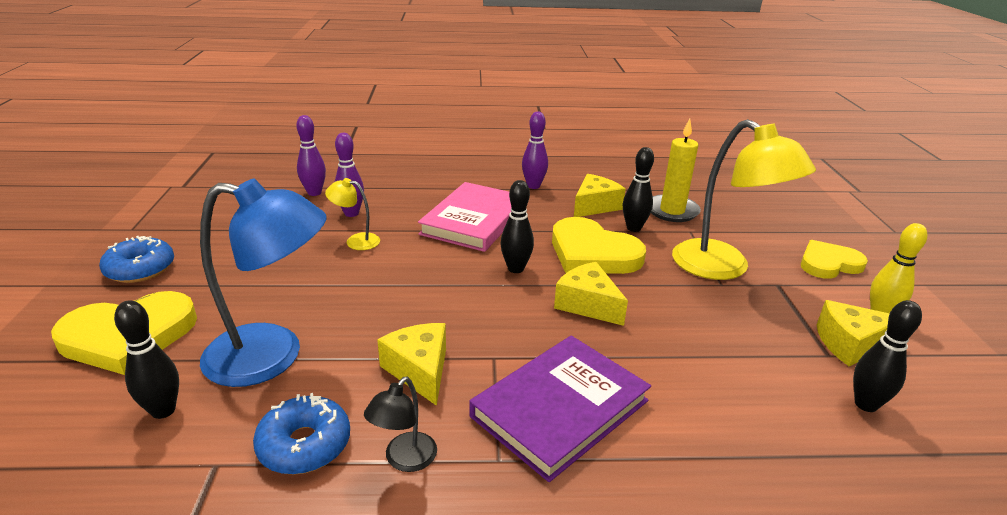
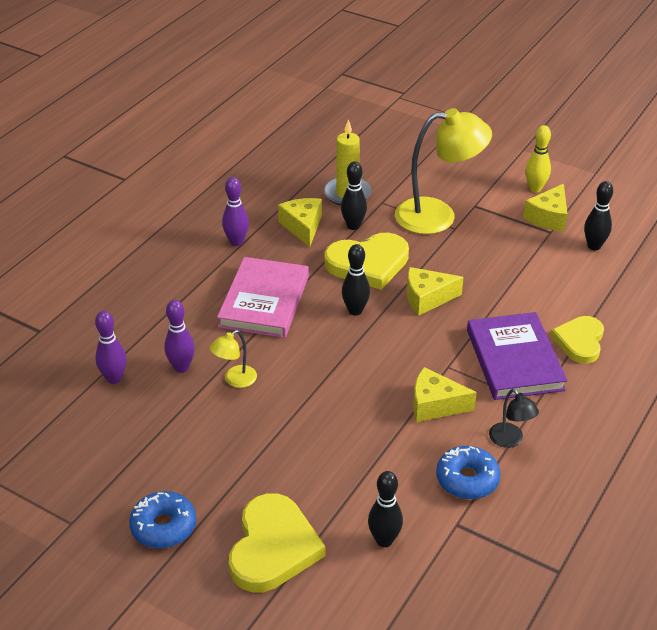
camera: 55 degrees left, 10 degrees up
blue lamp [200,178,327,387] -> none
pink book [418,182,511,252] -> pink book turned 45 degrees clockwise [217,257,309,338]
yellow heart [801,240,868,279] -> yellow heart moved to [551,316,604,364]

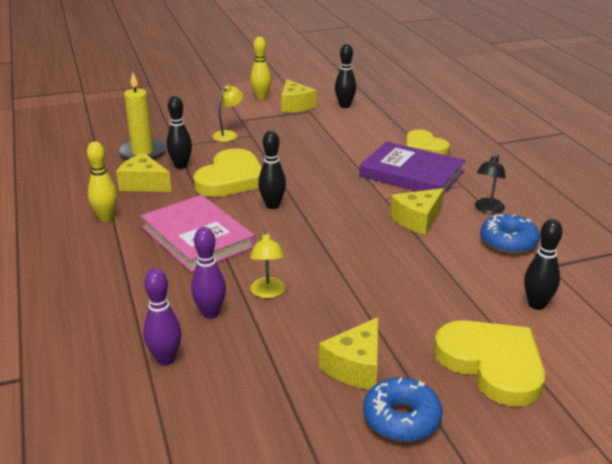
camera: 50 degrees left, 10 degrees down
purple bowling pin [222,177,249,246] -> yellow bowling pin [87,142,117,222]
yellow lamp [395,108,492,234] -> yellow lamp [212,85,243,142], size x0.46
yellow cheese [407,267,464,316] -> yellow cheese moved to [319,317,378,389]
black lamp [489,389,539,448] -> black lamp turned 105 degrees clockwise [475,154,506,214]

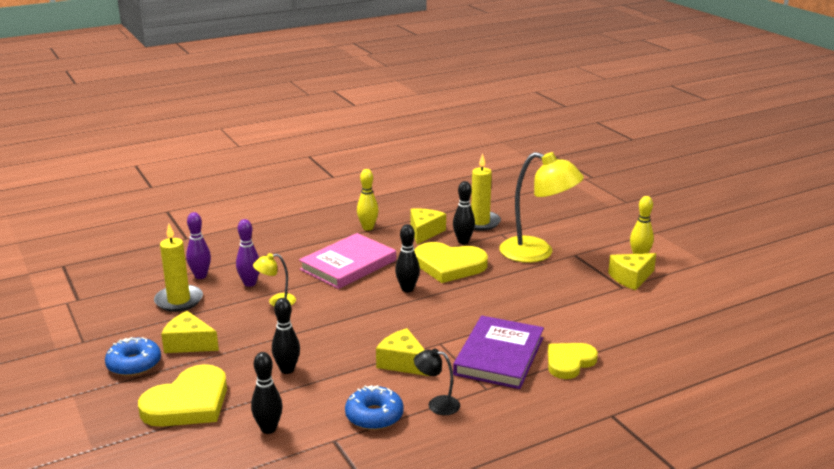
camera: 80 degrees right, 5 degrees down
yellow lamp [212,85,243,142] -> yellow lamp [499,152,584,263], size x2.18
black bowling pin [335,44,356,108] -> black bowling pin moved to [272,298,300,374]
none -> yellow candle [154,224,203,312]

